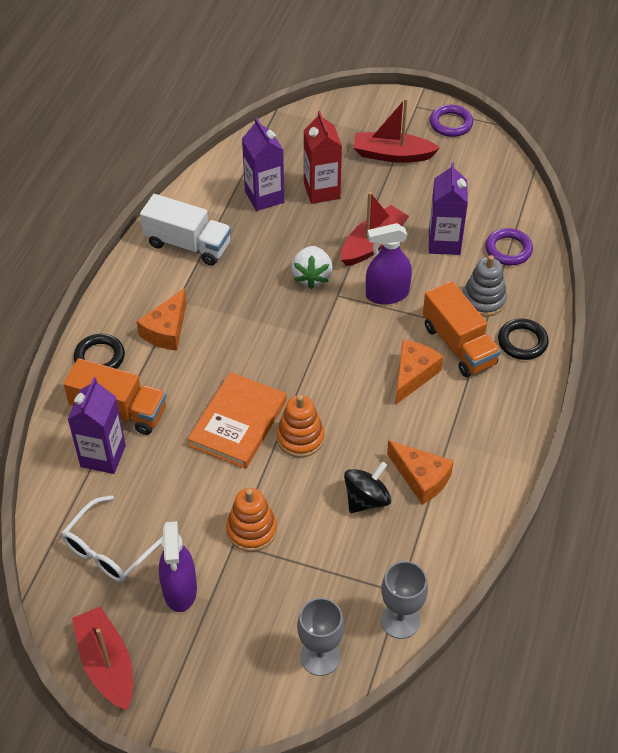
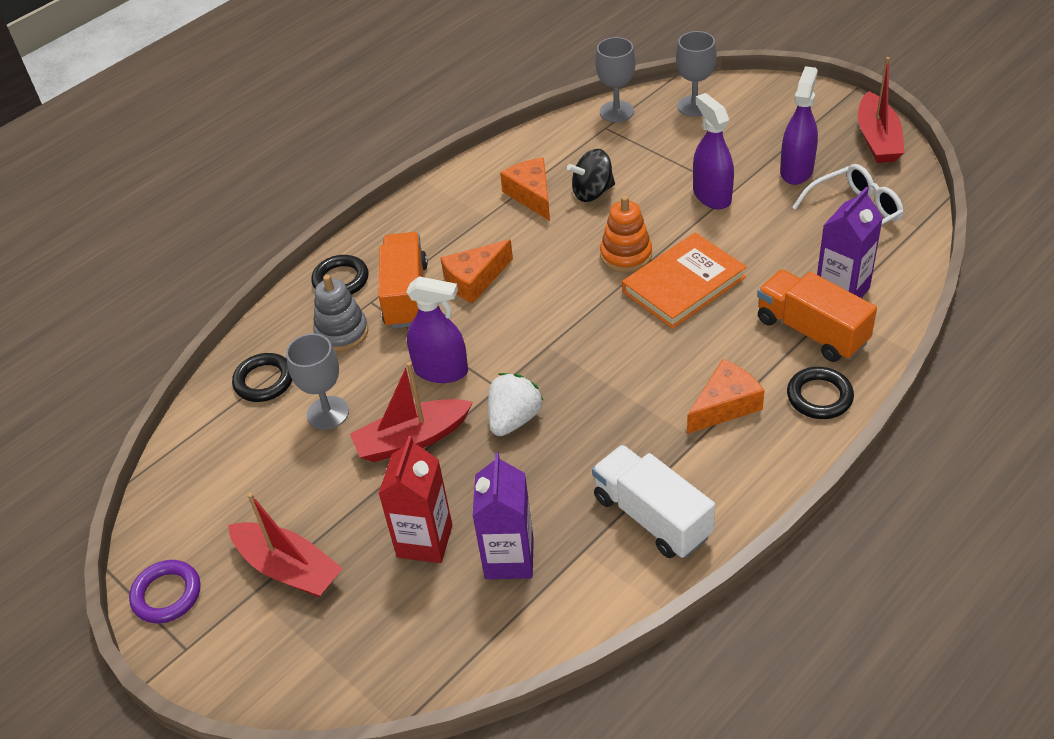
camera: 150 degrees left, 5 degrees down
orange stacking toy [226,488,277,552] -> purple spray bottle [693,93,734,209]
purple carton [429,162,468,255] -> grey goblet [286,333,349,430]
purple ring [485,228,533,265] -> black ring [232,353,292,402]

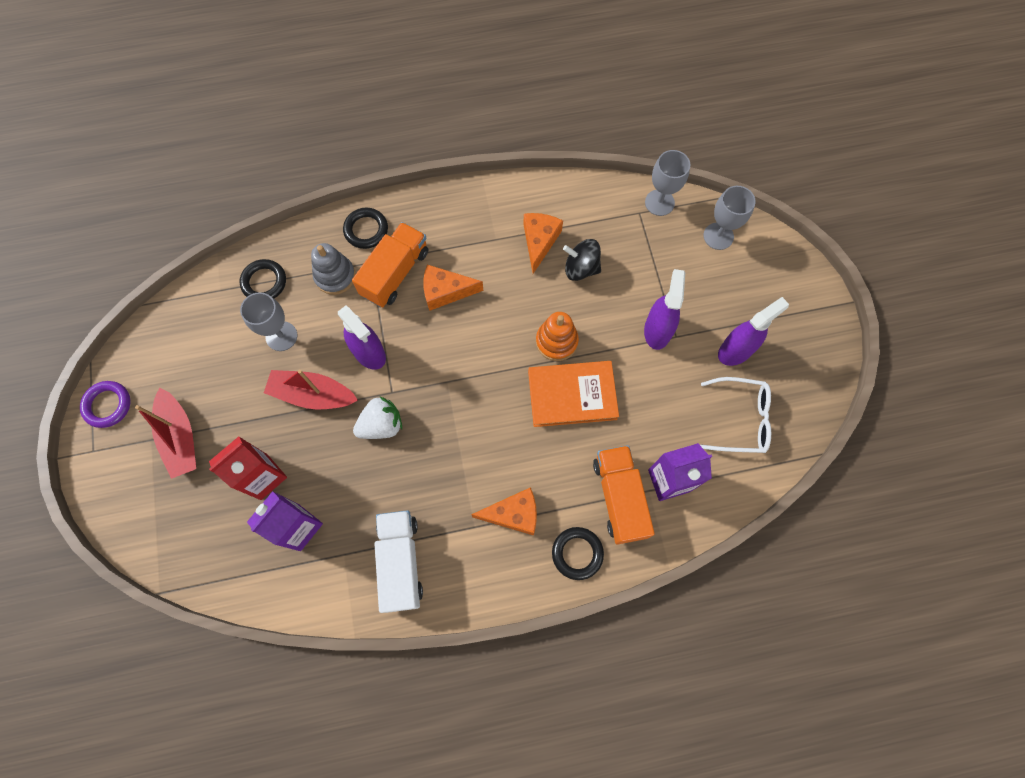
camera: 30 degrees right, 25 degrees up
red boat [858,57,905,163] -> none

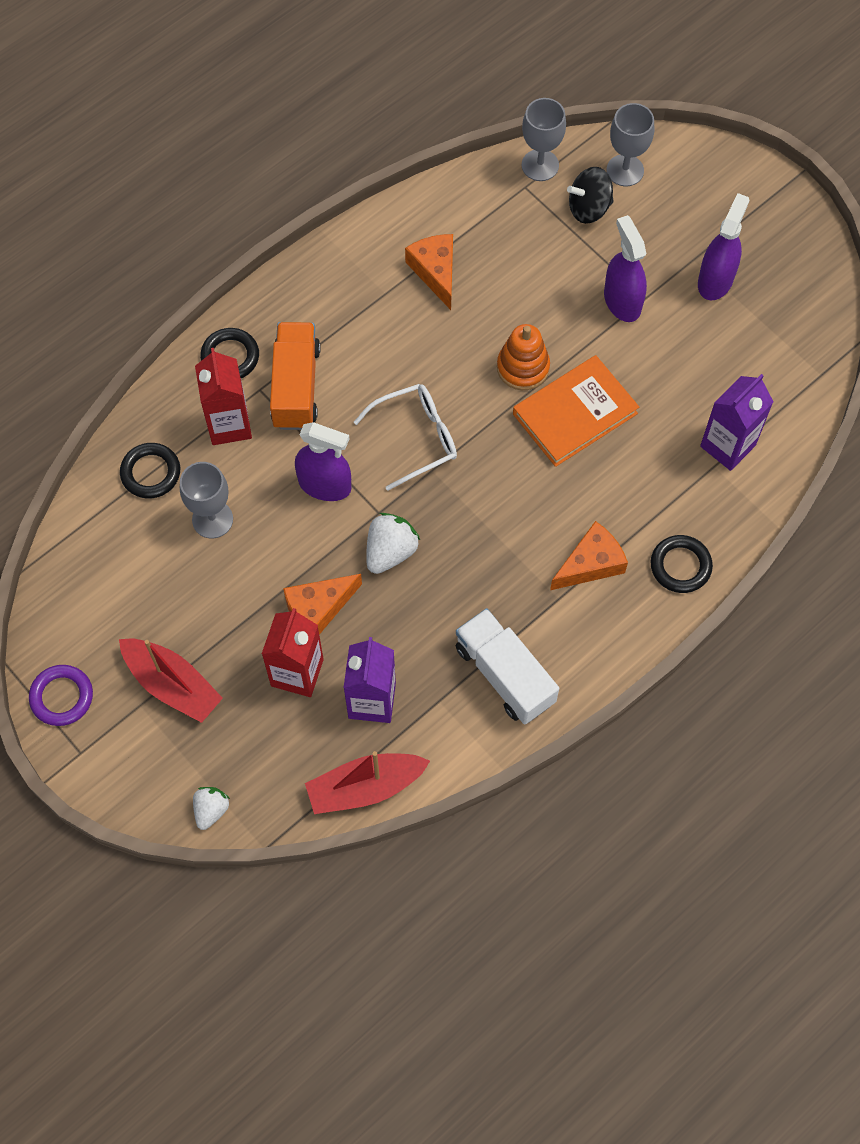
camera: 30 degrees left, 5 degrees down
red boat [264,370,358,409] -> red boat moved to [305,751,430,814]
grey stacking toy [311,243,356,295] -> red carton [195,348,252,445]
orange cheese [423,265,483,311] -> orange cheese moved to [283,574,362,635]
black spinning top [563,239,601,281] -> black spinning top moved to [567,167,614,224]
orange truck [593,445,655,545] -> none
white glasses [700,377,771,453] -> white glasses moved to [354,384,457,491]
none -> white strawberry [193,787,230,830]

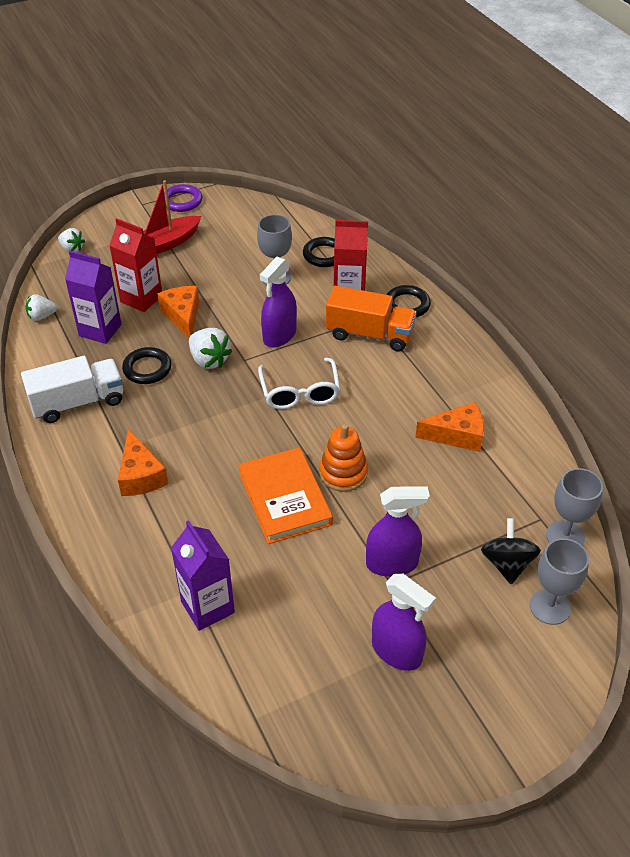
camera: 105 degrees right, 20 degrees down
red boat [305,751,430,814] -> white strawberry [25,294,57,321]
black ring [650,535,713,593] -> black ring moved to [122,347,172,384]

